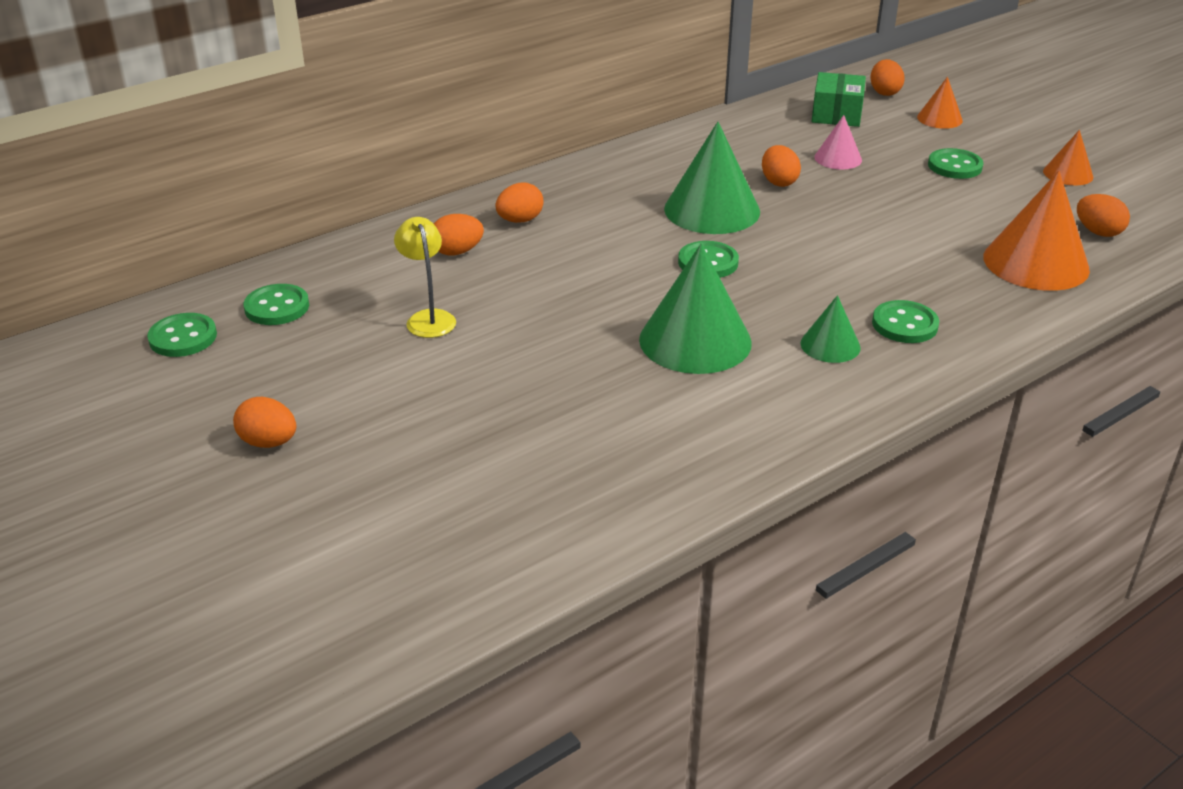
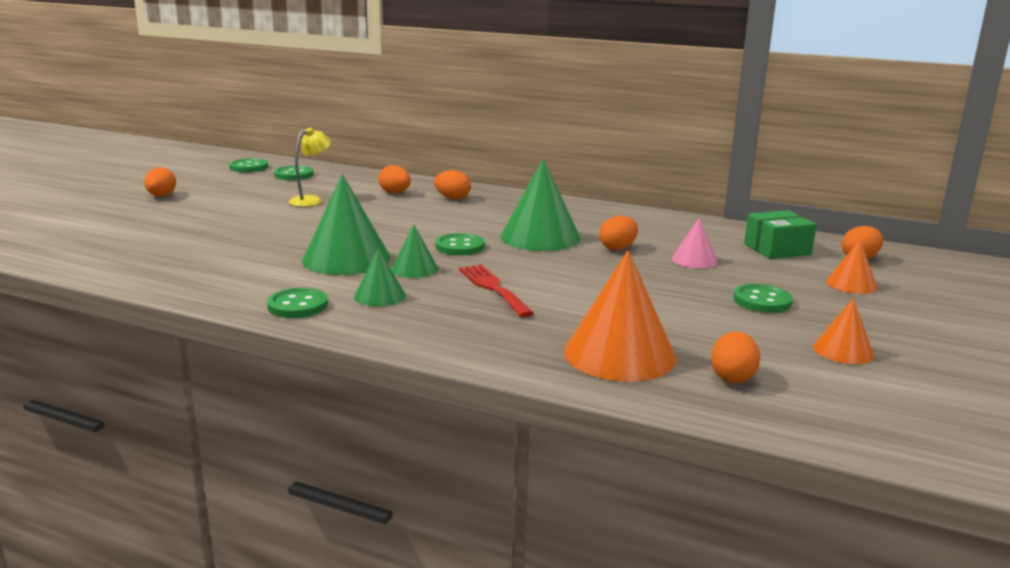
camera: 60 degrees right, 15 degrees down
green button [872,300,939,343] -> green button moved to [267,288,328,318]
none -> green cone [391,225,439,278]
none -> red fork [459,265,534,317]

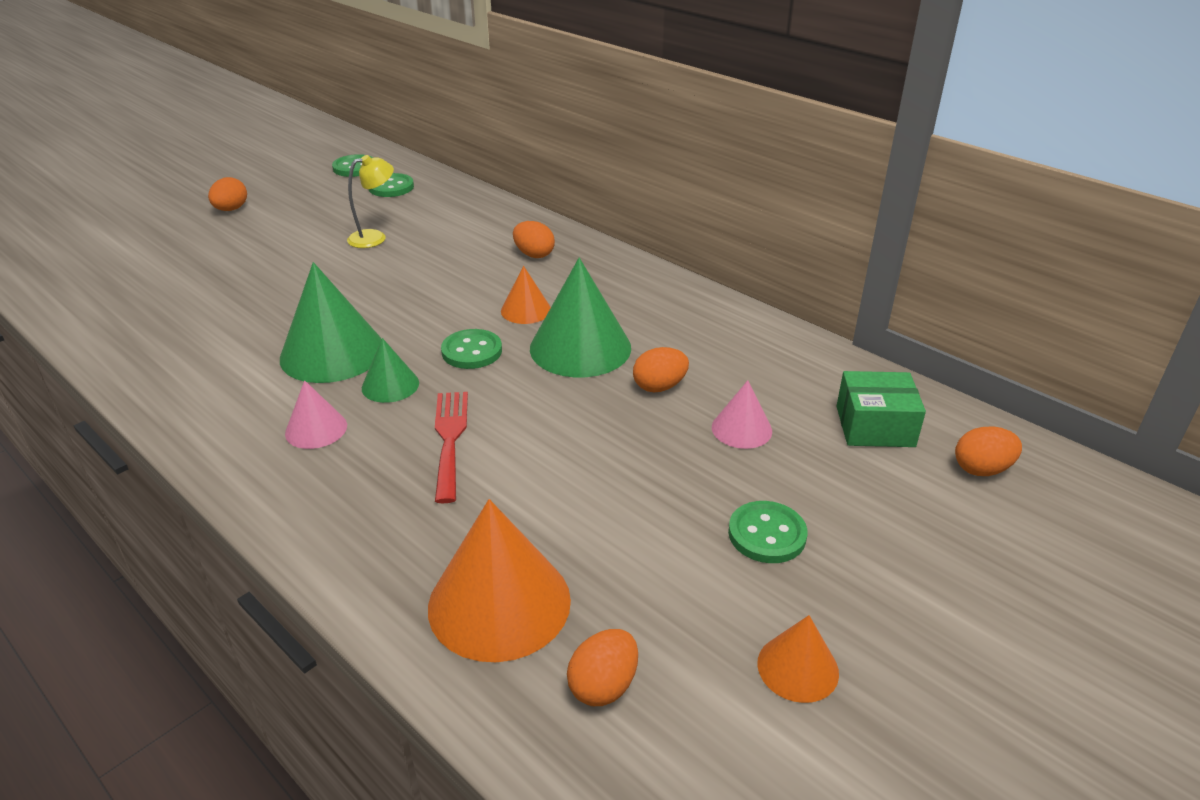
camera: 20 degrees right, 15 degrees up
green button [267,288,328,318] -> none
green cone [354,248,406,307] -> pink cone [285,380,347,449]
orange egg [378,165,411,193] -> none
orange cone [826,239,877,294] -> orange cone moved to [501,266,551,324]

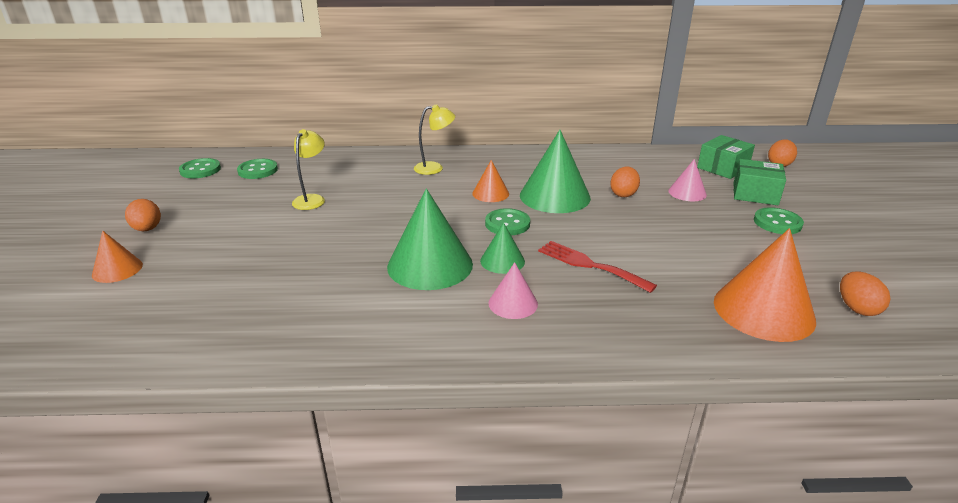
camera: 45 degrees left, 5 degrees down
orange egg [513,221,555,258] -> yellow lamp [414,104,455,175]
orange cone [757,615,839,703] -> orange cone moved to [92,230,143,283]
none -> green box [734,159,786,205]

